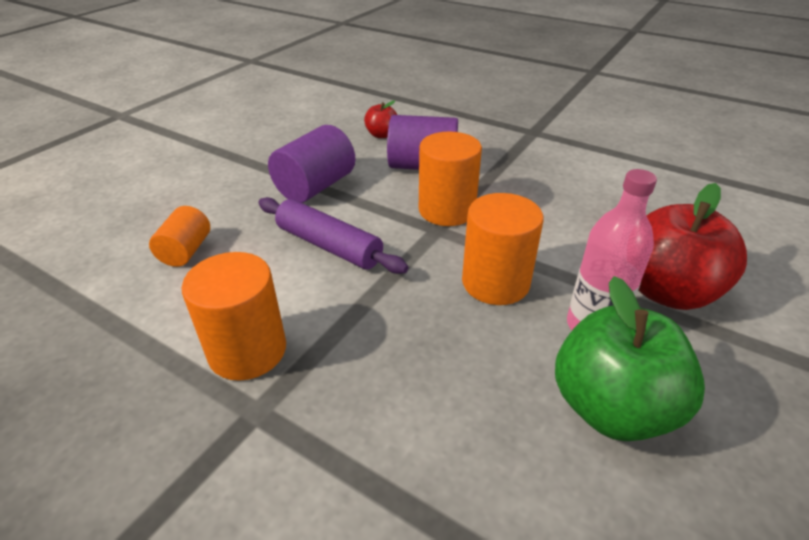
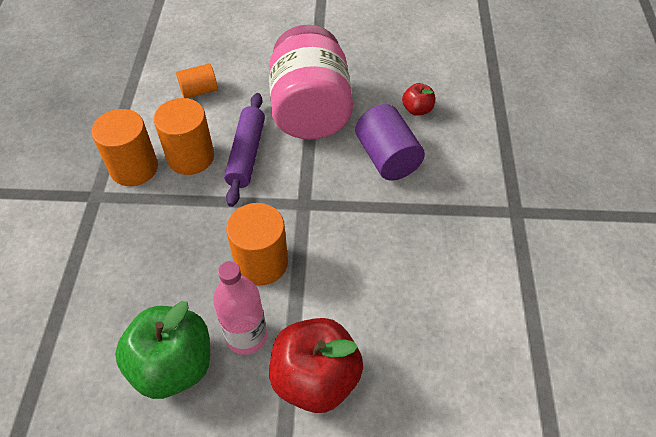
camera: 60 degrees right, 15 degrees up
purple cylinder [268,125,355,203] -> pink jar [269,25,353,140]
orange cylinder [419,132,482,226] -> orange cylinder moved to [154,98,214,175]

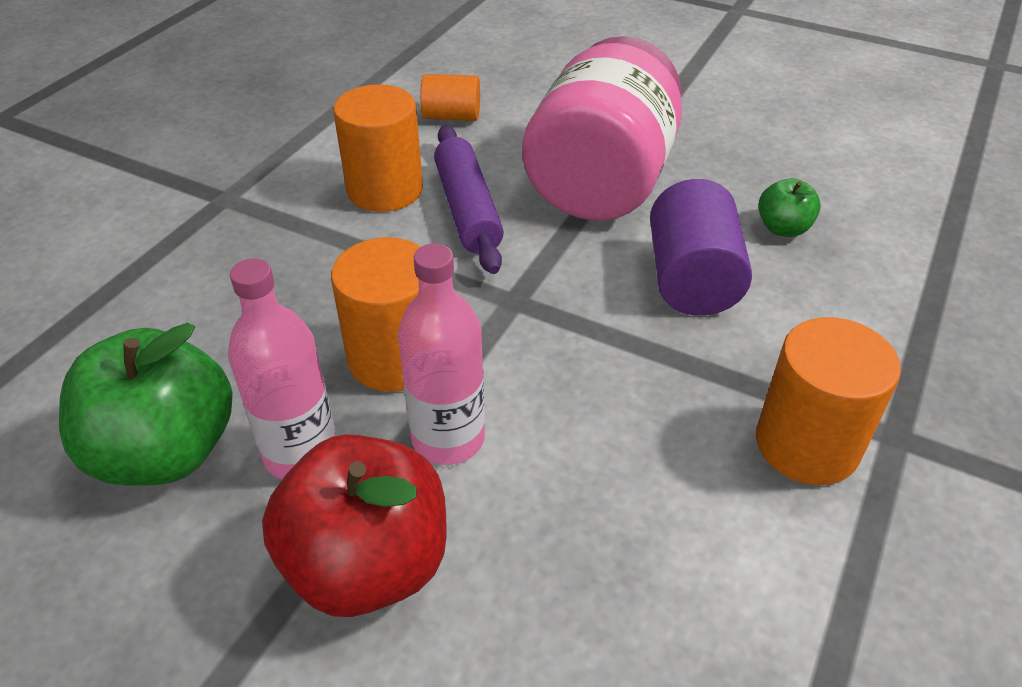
camera: 25 degrees right, 10 degrees down
orange cylinder [92,109,158,186] -> orange cylinder moved to [756,317,901,485]
purple rolling pin [224,93,265,207] -> purple rolling pin turned 45 degrees counterclockwise [434,125,504,274]
red apple [402,83,435,116] -> green apple [758,178,821,237]
none -> pink bottle [398,244,485,465]

